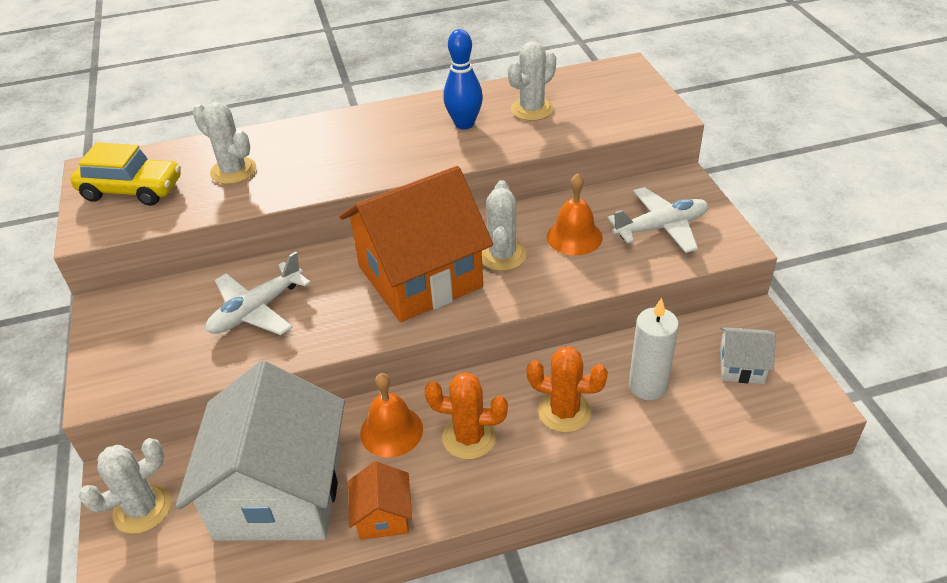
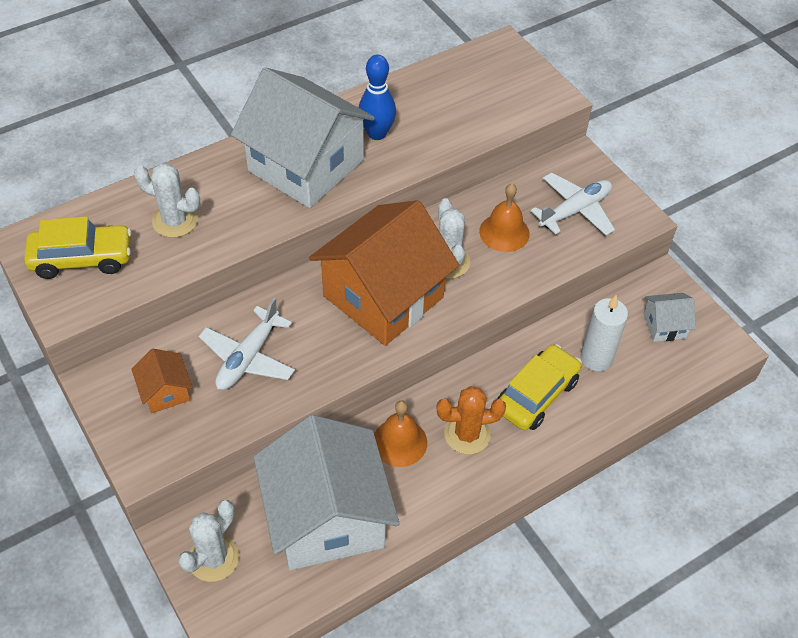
camera: 20 degrees left, 10 degrees up
orange house [348,461,412,540] -> orange house moved to [131,349,192,413]
white cactus [508,41,556,121] -> none
orange cactus [527,346,608,433] -> yellow car [498,344,582,430]
none -> white house [231,67,375,208]

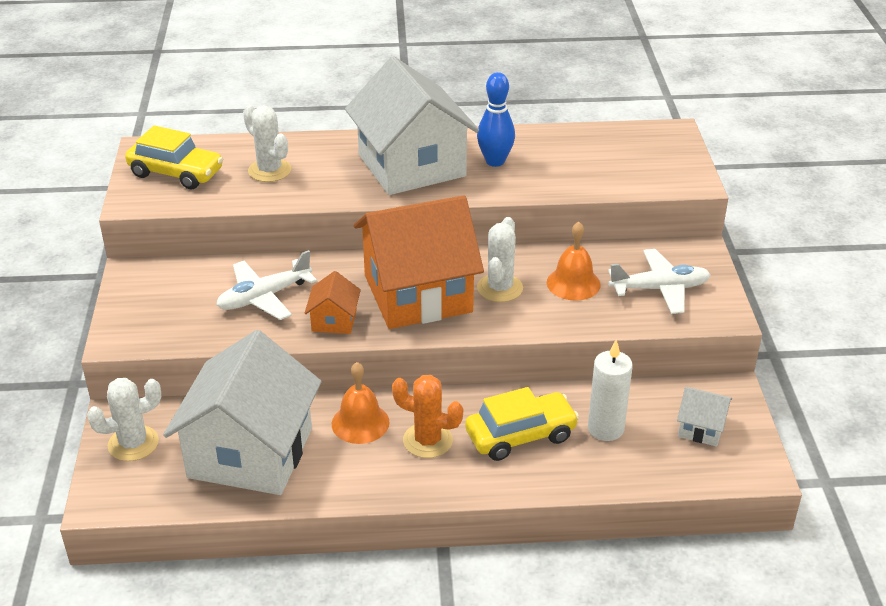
camera: 30 degrees right, 15 degrees down
orange house [131,349,192,413] -> orange house moved to [305,271,361,334]

